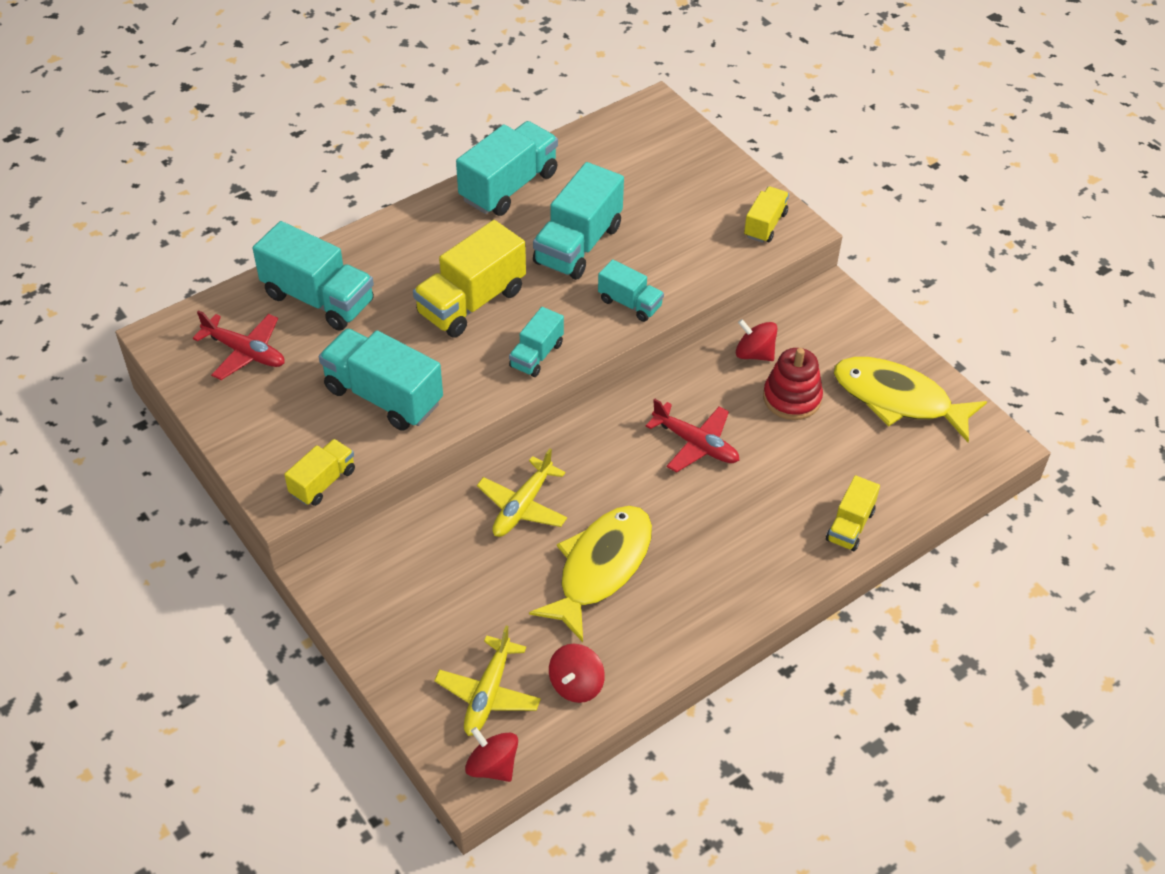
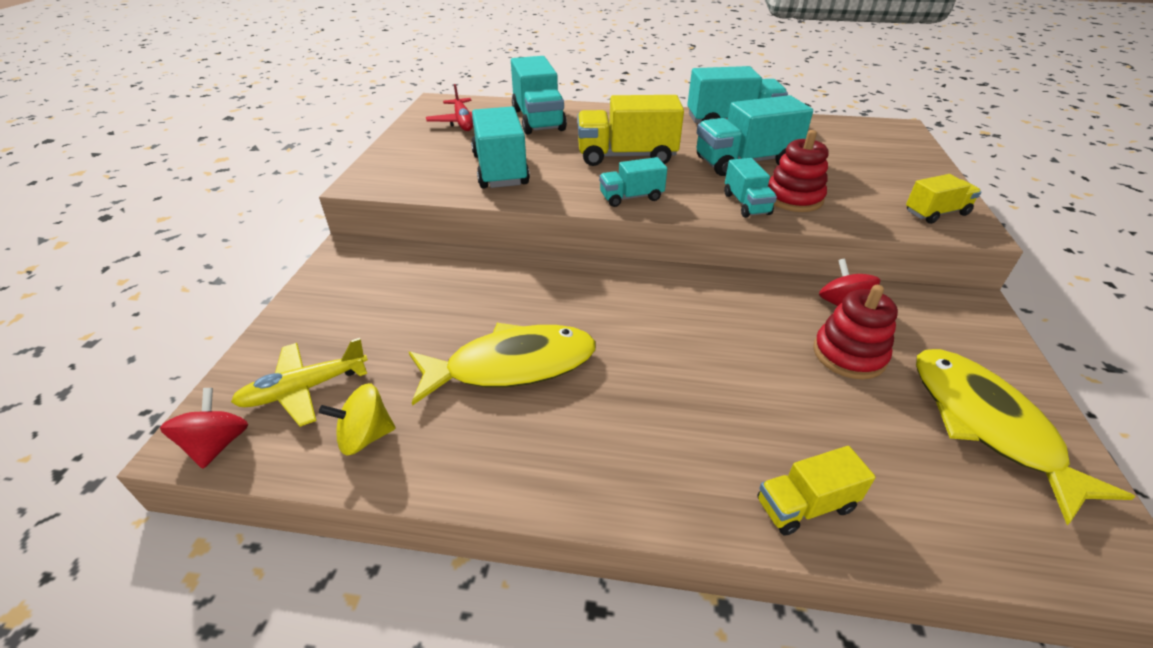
camera: 45 degrees right, 10 degrees down
yellow truck [284,439,355,506] -> none
yellow plane [477,448,567,537] -> none
red spinning top [549,644,605,703] -> yellow spinning top [319,383,396,456]
red plane [646,399,740,472] -> none
none -> red stacking toy [768,130,829,212]

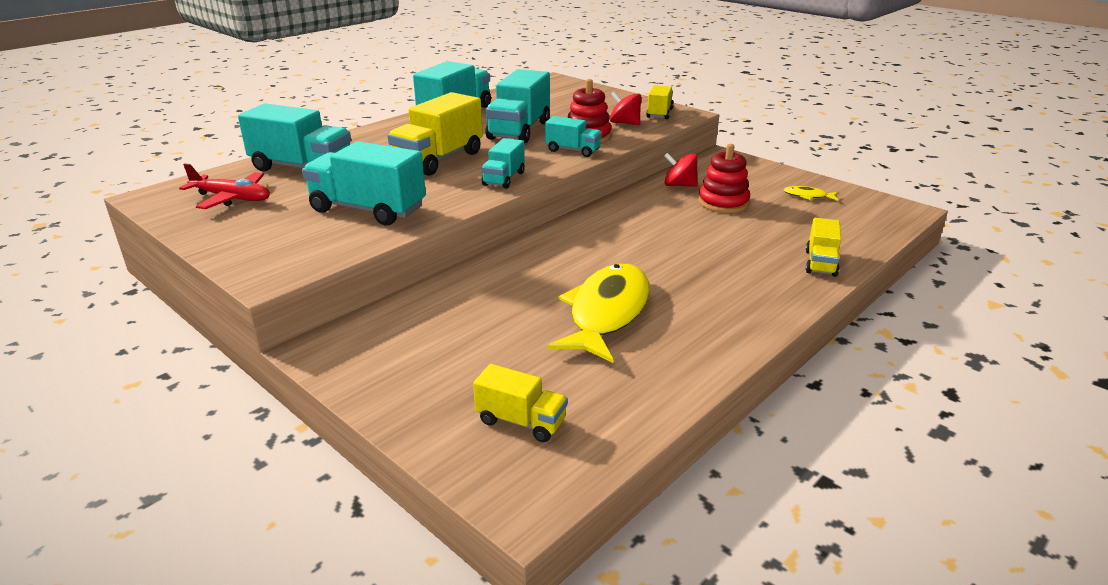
camera: 55 degrees left, 10 degrees down
red spinning top [160,388,249,469] -> red spinning top moved to [610,91,642,125]
yellow plane [231,338,368,427] -> yellow truck [473,364,568,442]
yellow spinning top [319,383,396,456] -> none
yellow fish [916,349,1135,525] -> yellow fish [784,186,838,201], size x0.41

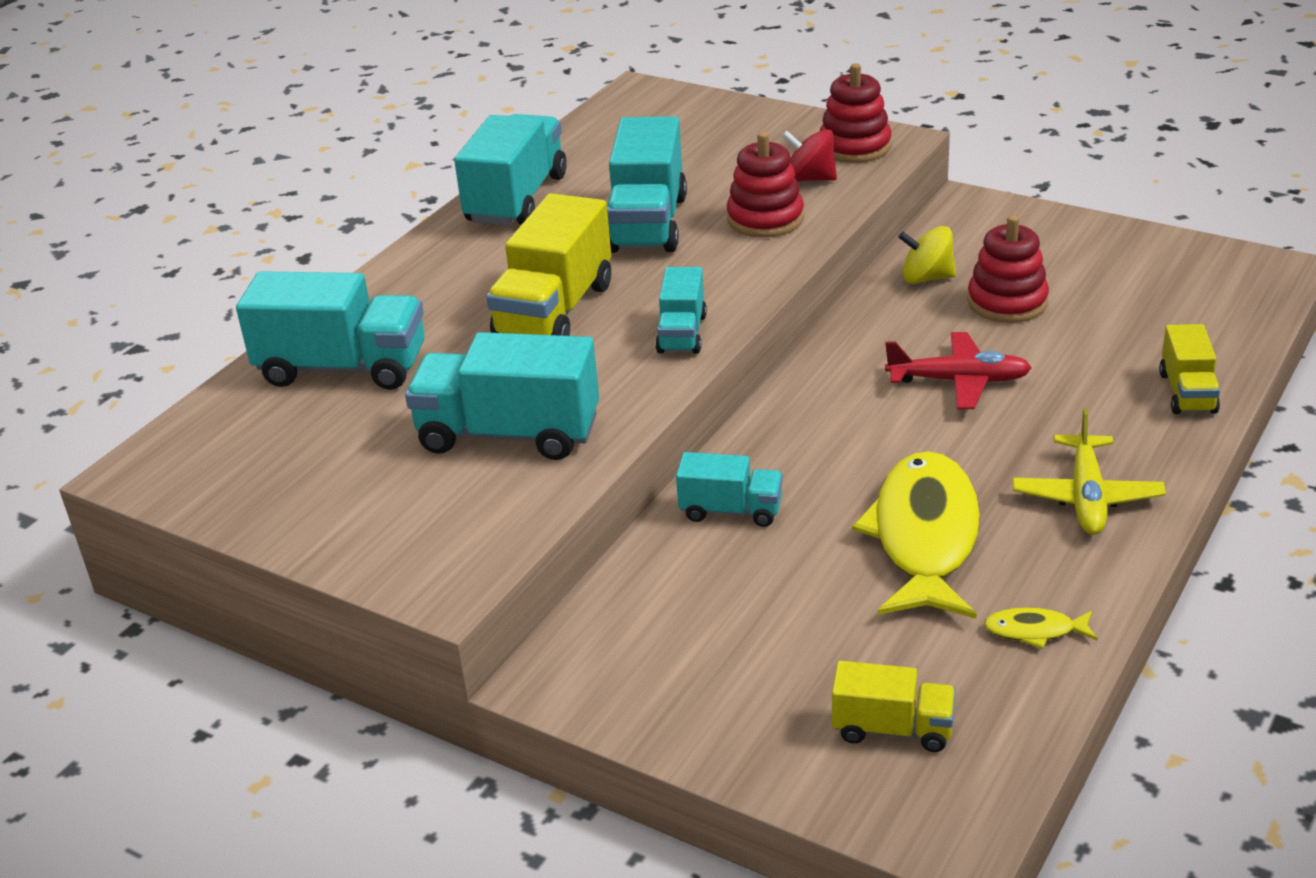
camera: 10 degrees left, 5 degrees up
red plane [179,163,270,209] -> red plane moved to [885,332,1032,409]
turquoise truck [545,116,602,157] -> turquoise truck moved to [676,452,783,527]
yellow truck [646,85,674,119] -> red stacking toy [820,63,891,163]
red spinning top [664,153,698,187] -> yellow spinning top [898,226,956,284]
yellow fish [784,186,838,201] -> yellow fish moved to [984,607,1098,649]
none -> yellow plane [1012,408,1166,535]

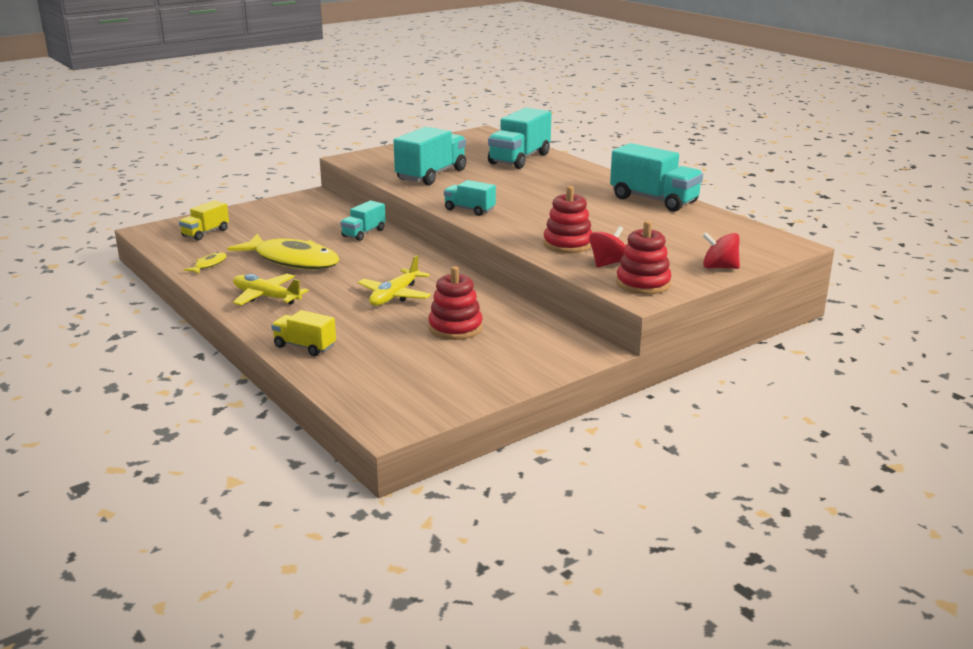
camera: 110 degrees right, 10 degrees down
yellow truck [486,193,611,336] -> none
turquoise truck [607,116,687,253] -> none
red plane [885,332,1032,409] -> yellow plane [358,255,431,306]
yellow spinning top [898,226,956,284] -> none
none -> red spinning top [703,233,740,269]

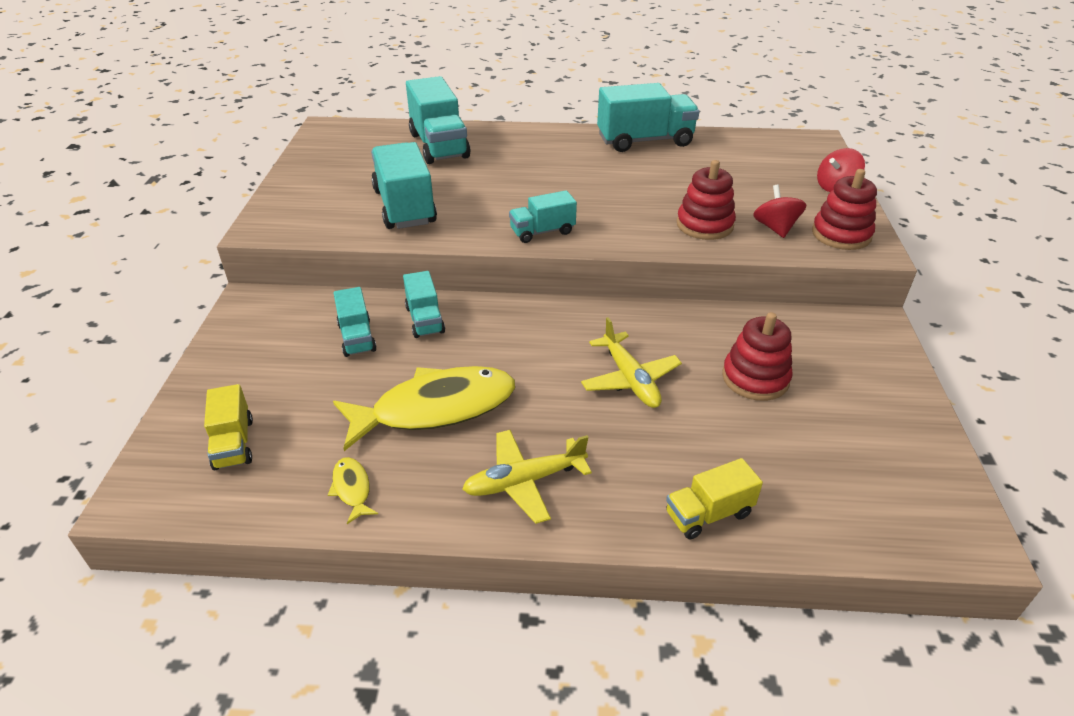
camera: 50 degrees left, 15 degrees up
none -> turquoise truck [334,287,377,357]

